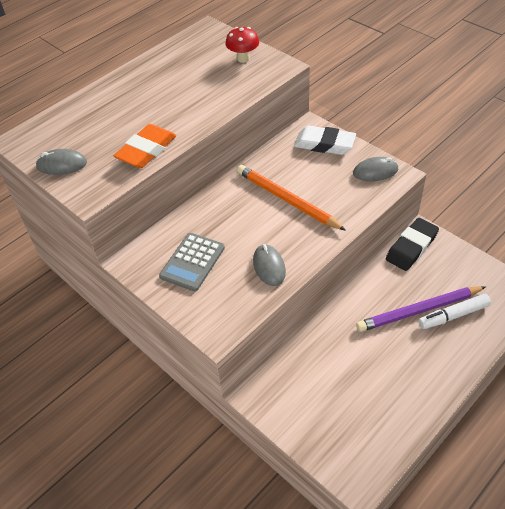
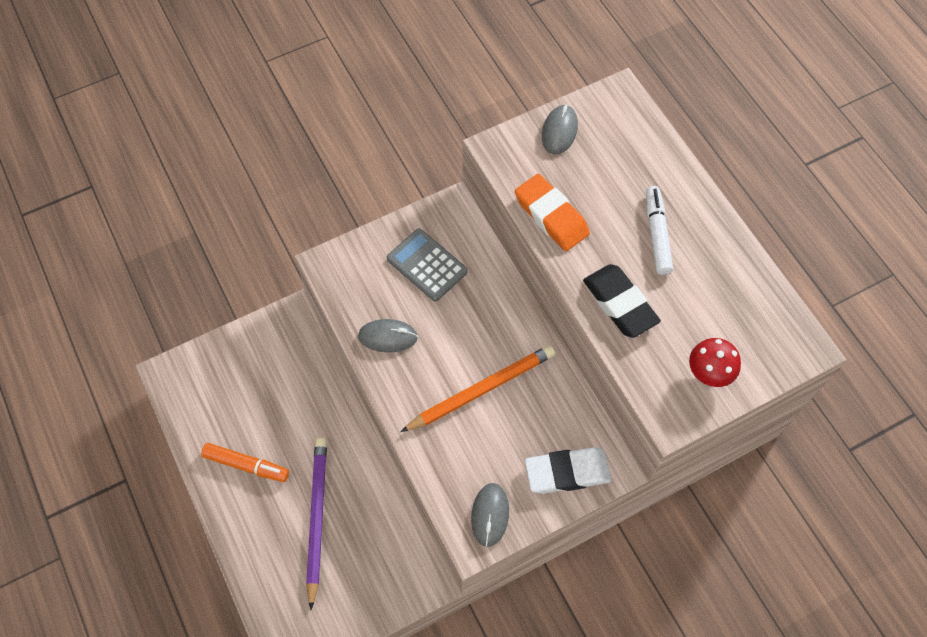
camera: 105 degrees right, 15 degrees up
white eraser [294,126,356,155] -> white eraser turned 45 degrees clockwise [525,447,611,494]
black eraser [386,218,439,271] -> black eraser moved to [583,264,661,338]
white marker [418,294,491,329] -> white marker moved to [646,186,673,275]
none -> orange marker [201,443,289,482]

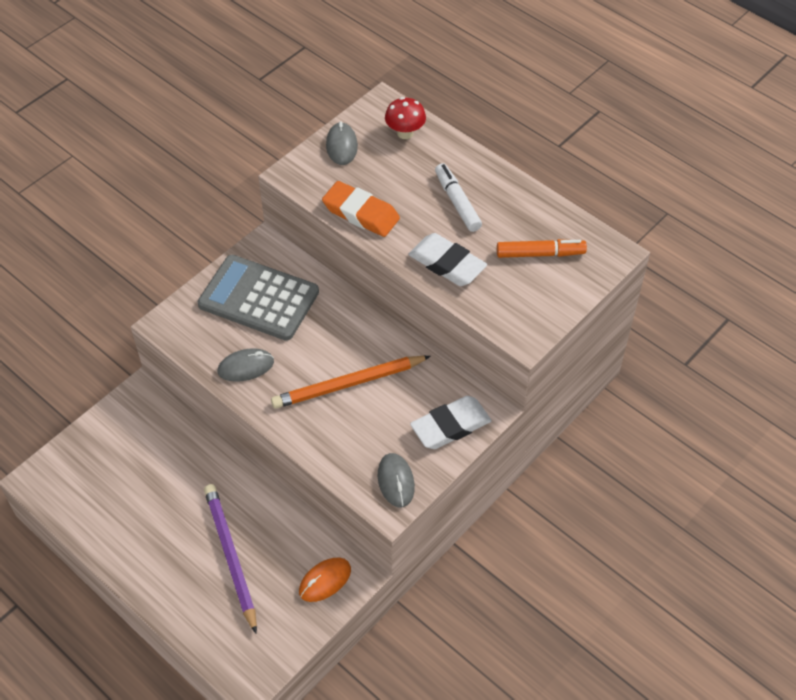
camera: 20 degrees left, 10 degrees down
orange marker [201,443,289,482] -> orange marker moved to [497,239,587,258]
grey calculator [387,228,468,302] -> grey calculator [198,255,319,341], size x1.53
orange pencil [400,345,555,432] -> orange pencil turned 150 degrees counterclockwise [271,356,431,409]
black eraser [583,264,661,338] -> white eraser [408,233,487,286]
red mushroom [689,338,741,387] -> red mushroom moved to [385,97,426,139]
none -> orange mouse [299,558,351,602]

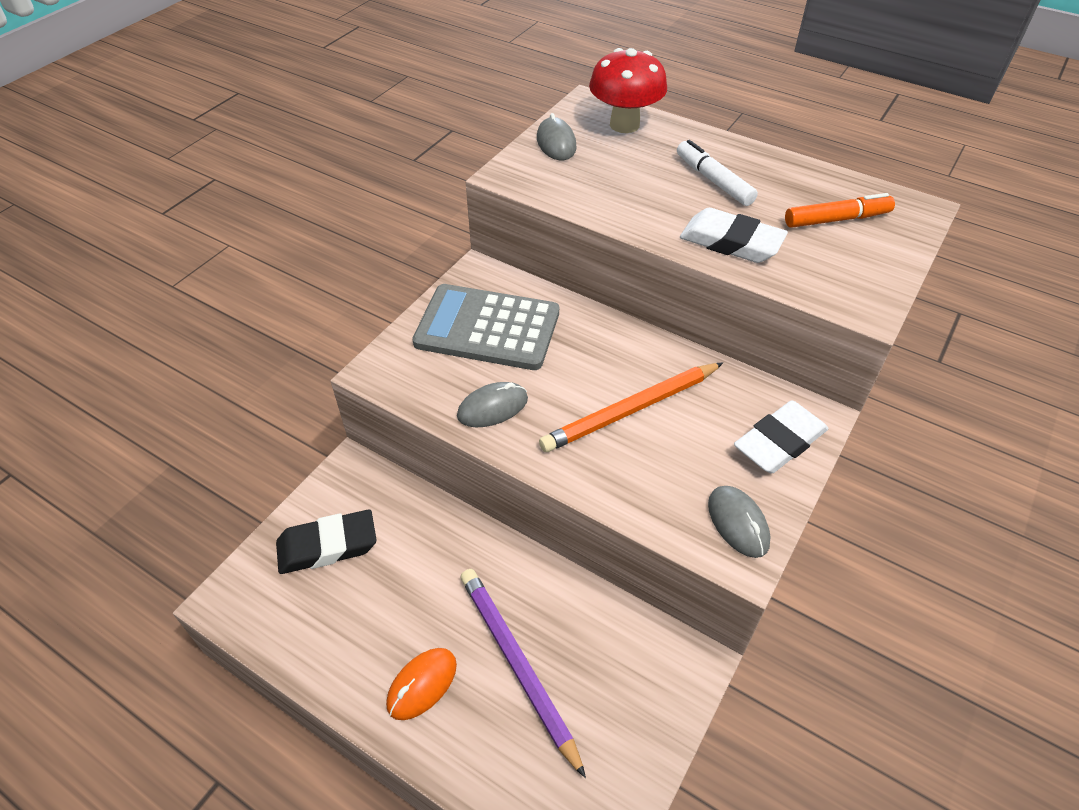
camera: 10 degrees left, 5 degrees down
orange mouse [299,558,351,602] -> orange mouse moved to [386,648,457,720]
orange eraser [322,181,400,237] -> none
red mushroom [385,97,426,139] -> red mushroom [589,48,667,133], size x1.57
none -> black eraser [276,510,376,574]

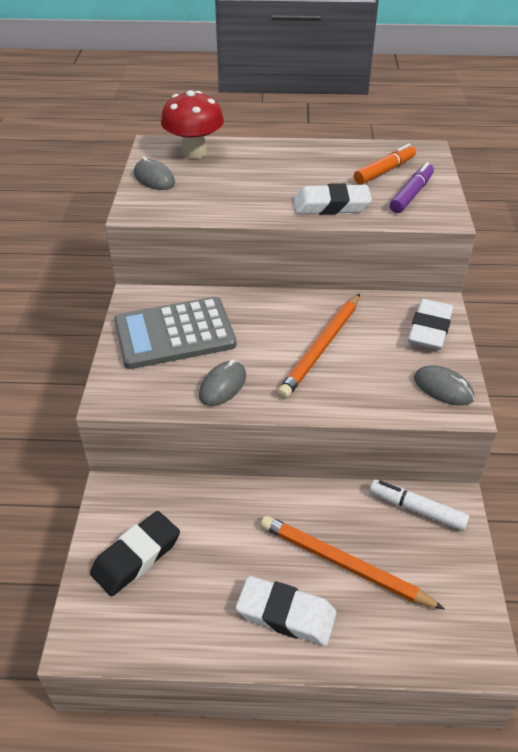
camera: 30 degrees left, 5 degrees down
orange mouse [386,648,457,720] -> white eraser [236,576,337,646]
purple pencil [460,569,586,778] -> orange pencil [260,515,445,610]
white marker [677,140,758,206] -> white marker moved to [370,479,469,531]
none -> purple marker [390,162,434,213]

